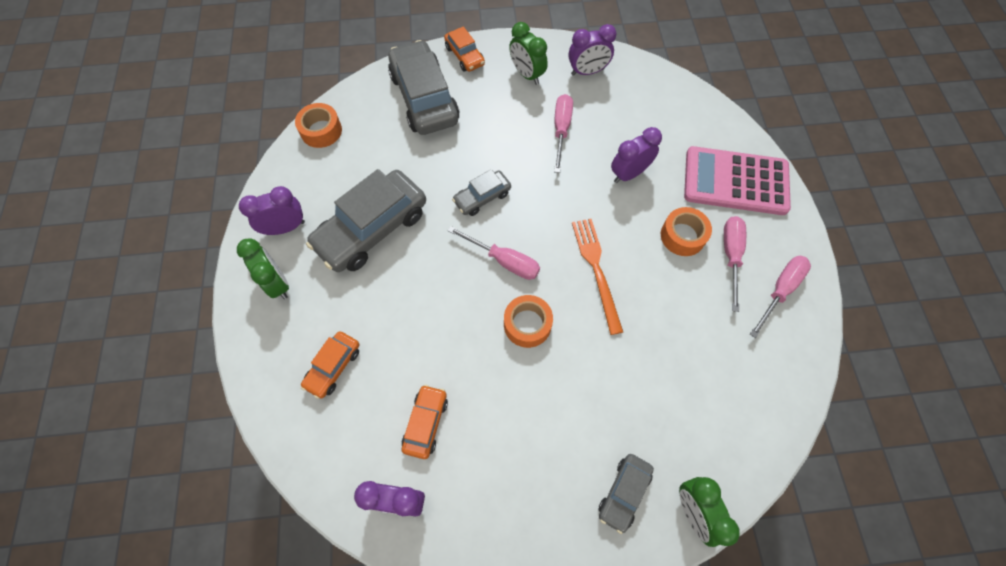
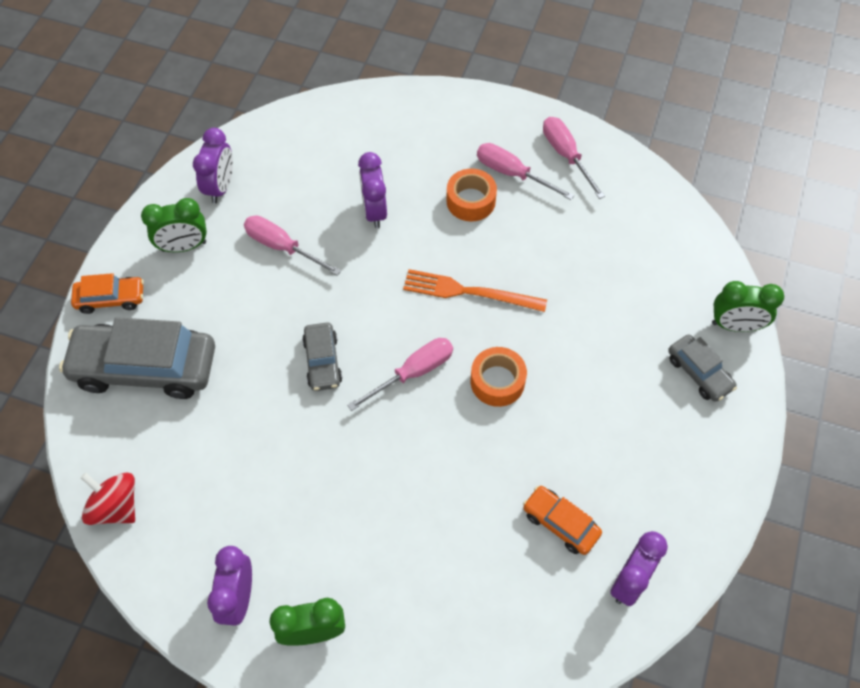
camera: 65 degrees left, 5 degrees down
orange tape [295,103,342,148] -> red spinning top [80,473,135,525]
orange car [301,331,360,399] -> none
grey car [306,169,426,272] -> none
pink calculator [684,146,791,215] -> none

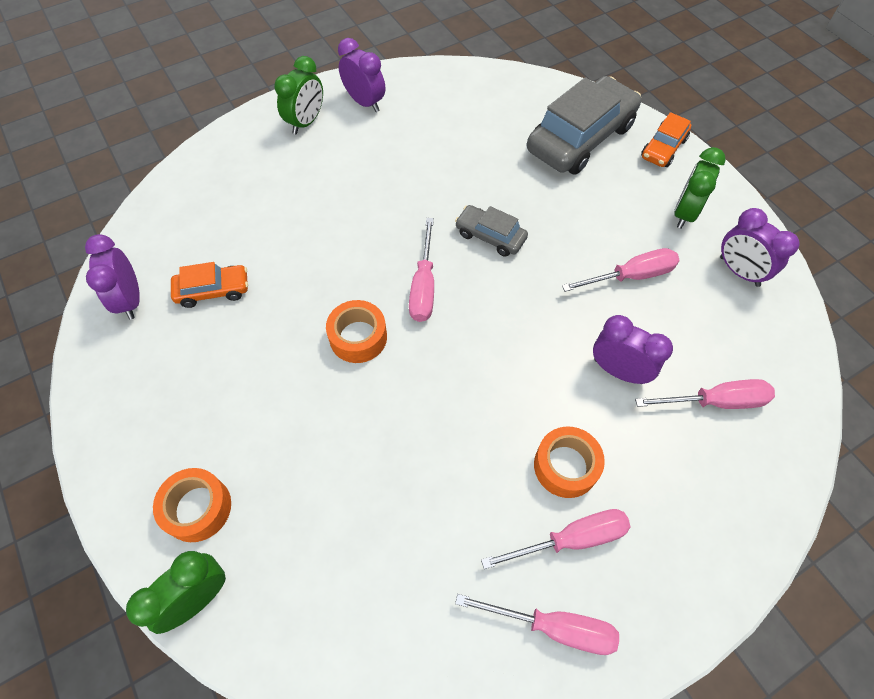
camera: 130 degrees right, 0 degrees up
red spinning top [80,473,135,525] -> none
orange fork [403,269,547,312] -> none
grey car [668,334,737,402] -> orange tape [153,468,231,542]
none -> pink screwdriver [635,379,775,409]

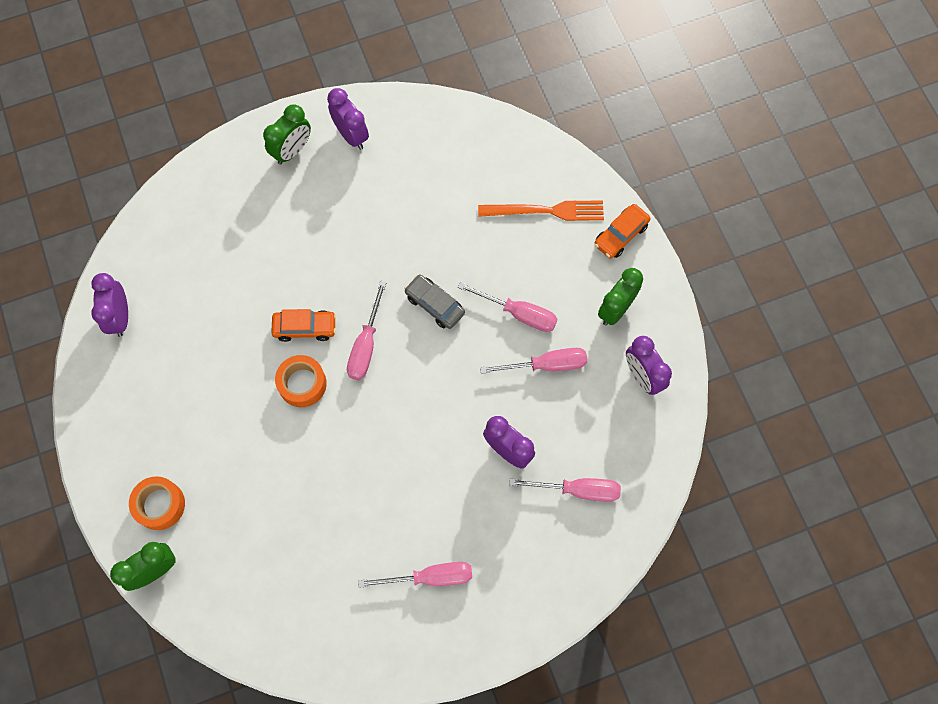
camera: 10 degrees right, 10 degrees up
orange car [171,262,248,308] -> orange car moved to [271,309,336,342]
pink screwdriver [455,594,619,655] -> pink screwdriver moved to [458,282,558,332]
grey car [527,76,641,175] -> orange fork [478,201,604,221]
orange tape [534,426,605,498] -> none

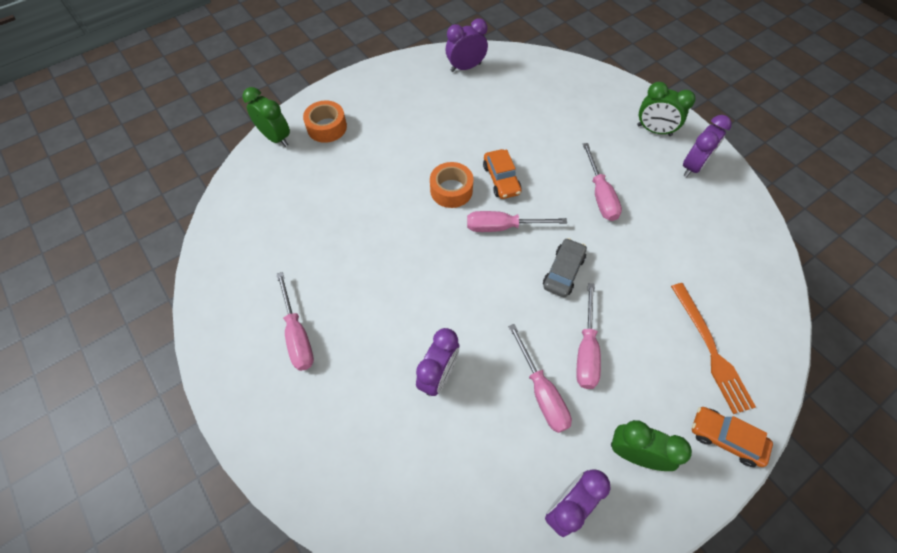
camera: 75 degrees right, 10 degrees down
pink screwdriver [509,478,621,502] -> pink screwdriver moved to [583,143,622,221]

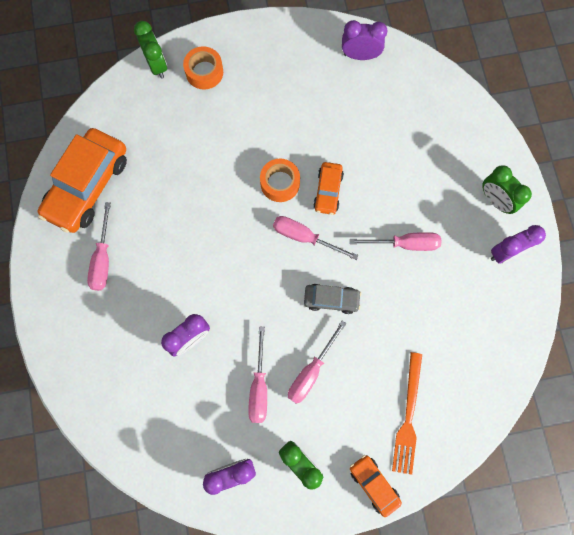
camera: 25 degrees right, 15 degrees up
grey car [543,238,587,297] -> grey car turned 45 degrees clockwise [304,284,361,314]
pink screwdriver [583,143,622,221] -> pink screwdriver turned 105 degrees counterclockwise [350,232,441,251]
none -> orange car [38,128,127,233]

